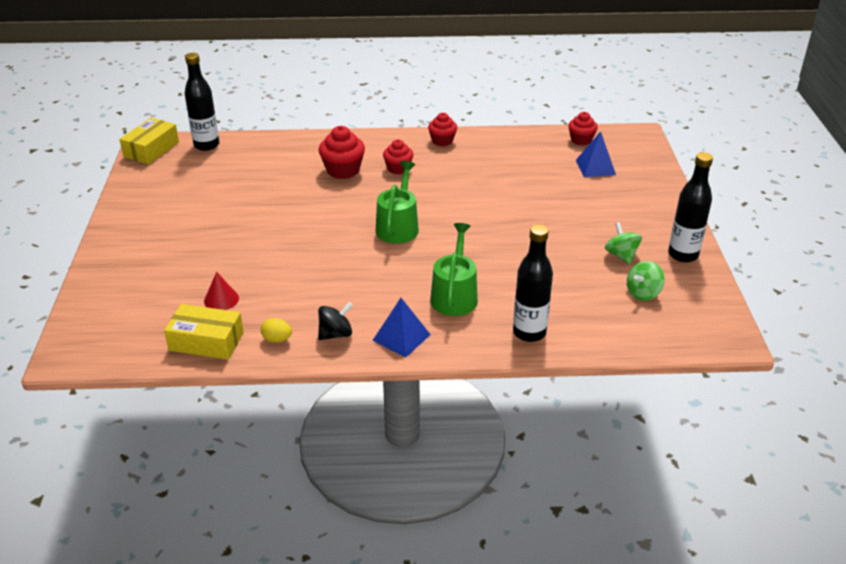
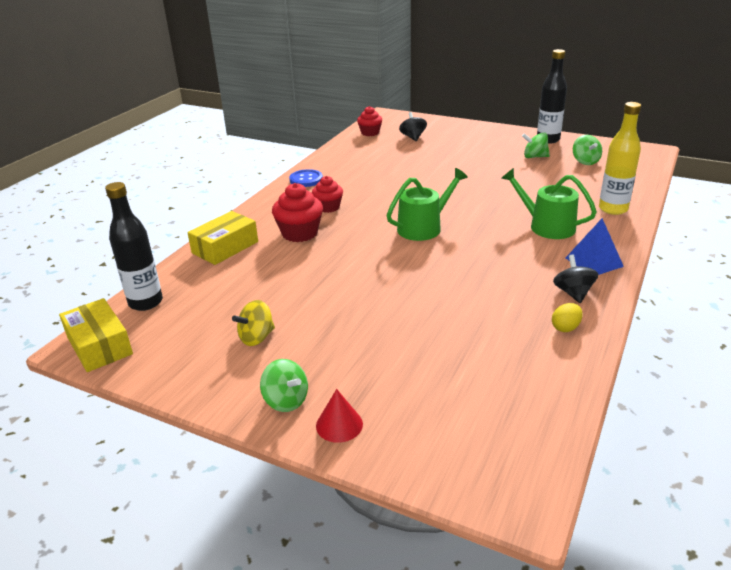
camera: 60 degrees left, 5 degrees down
yellow box [164,304,244,360] -> yellow box moved to [187,211,258,265]
red cone [204,272,239,310] -> red cone moved to [316,389,363,443]
green watering can [376,161,419,244] -> green watering can turned 105 degrees clockwise [387,168,468,241]
red cupcake [428,113,457,146] -> blue button [289,169,323,187]
black bottle [513,225,553,342] -> yellow bottle [599,102,641,215]
blue pyramid [576,131,616,177] -> black spinning top [399,112,427,141]
none -> yellow spinning top [232,300,275,346]
none -> green spinning top [260,359,308,412]

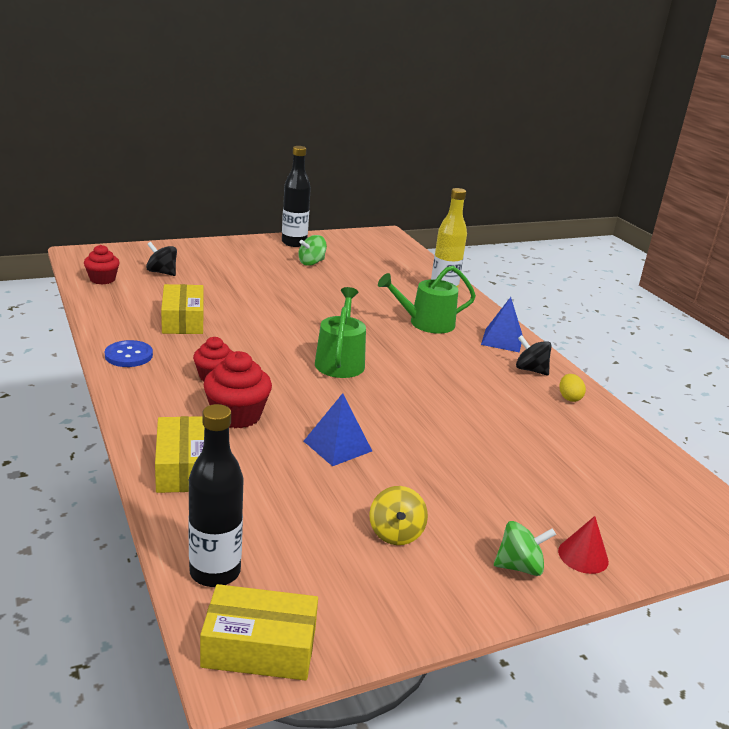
camera: 55 degrees left, 5 degrees down
green spinning top [573,135,602,165] -> none
none -> yellow box [161,284,203,334]
none -> blue pyramid [304,393,372,466]

